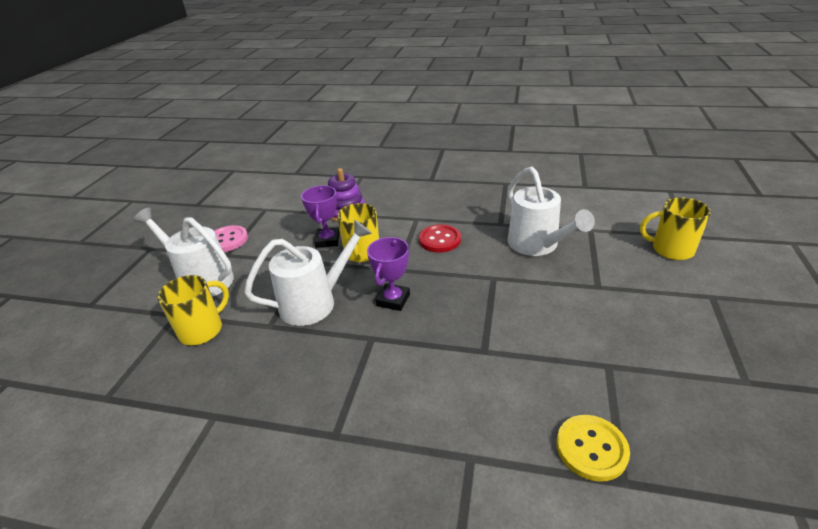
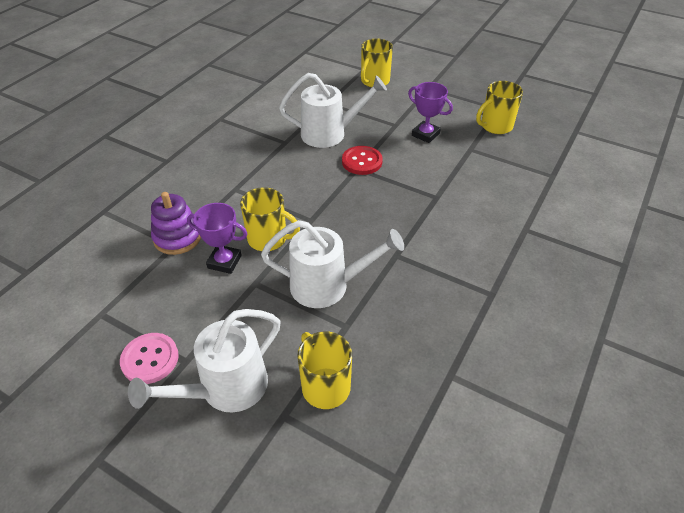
camera: 75 degrees left, 10 degrees up
white watering can [244,220,372,326] -> white watering can turned 105 degrees clockwise [261,220,404,308]
purple trophy [367,237,410,311] -> purple trophy moved to [408,82,453,143]
red button [419,224,461,253] -> red button moved to [342,146,383,175]
yellow button [556,415,630,482] -> none
none -> yellow mug [476,81,523,134]

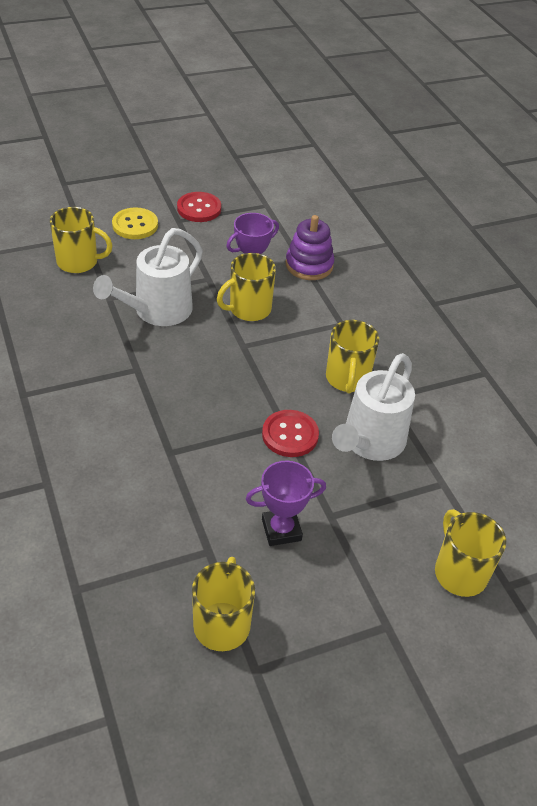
camera: 125 degrees right, 0 degrees up
pink button [120,333,179,384] -> red button [177,192,221,222]
white watering can [128,309,281,412] -> yellow button [112,207,158,239]
none -> yellow mug [326,320,379,394]

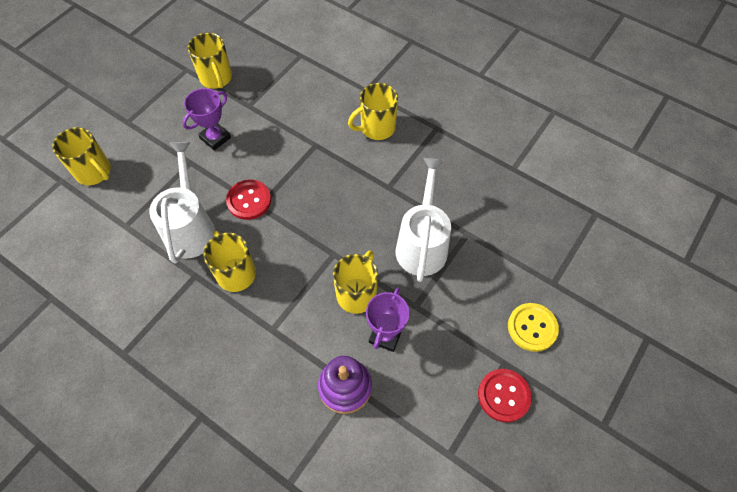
camera: 150 degrees right, 15 degrees up
yellow mug [50,207,113,273] -> yellow mug moved to [348,83,398,140]

